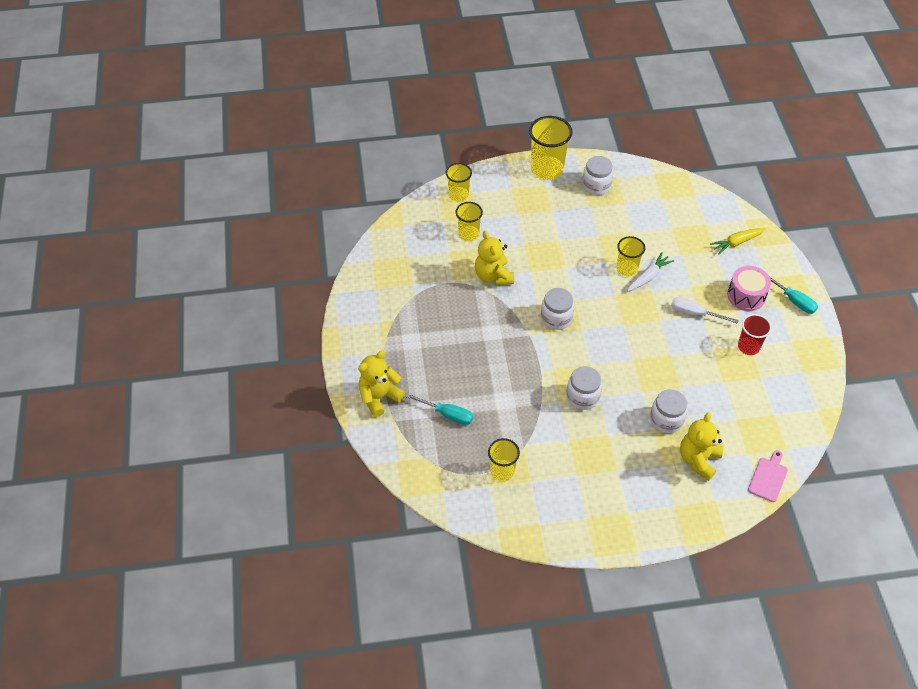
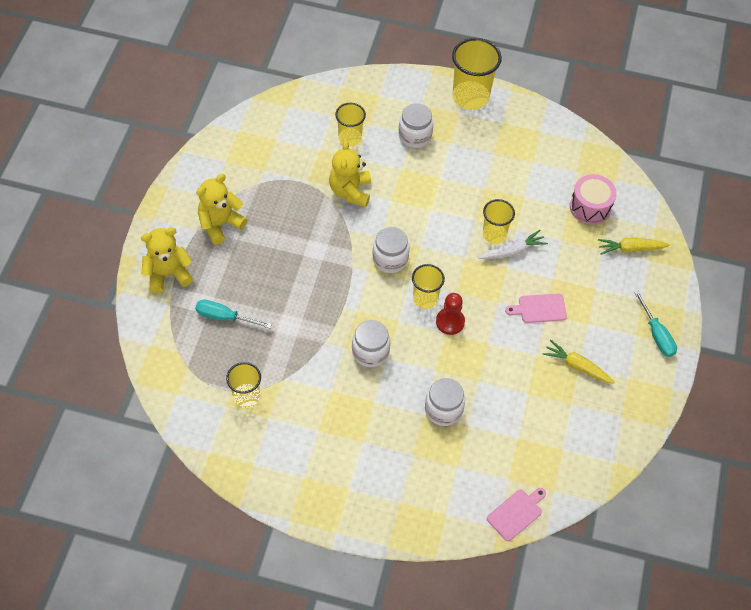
camera: 20 degrees right, 5 degrees up
turquoise screwdriver [405,393,473,425] -> turquoise screwdriver turned 150 degrees clockwise [195,300,272,328]
yellow cup [446,163,472,202] -> yellow cup moved to [412,264,445,309]
white jar [582,156,613,195] -> white jar moved to [399,103,433,148]
white screwdriver [671,297,739,324] -> pink cutting board [505,293,567,323]
yellow teddy bear [680,412,723,481] -> yellow teddy bear moved to [196,174,247,245]
pink drum [727,266,771,311] -> pink drum moved to [570,174,617,225]
red cup [738,314,772,355] -> yellow carrot [542,340,615,384]
none -> red pawn [436,293,465,335]

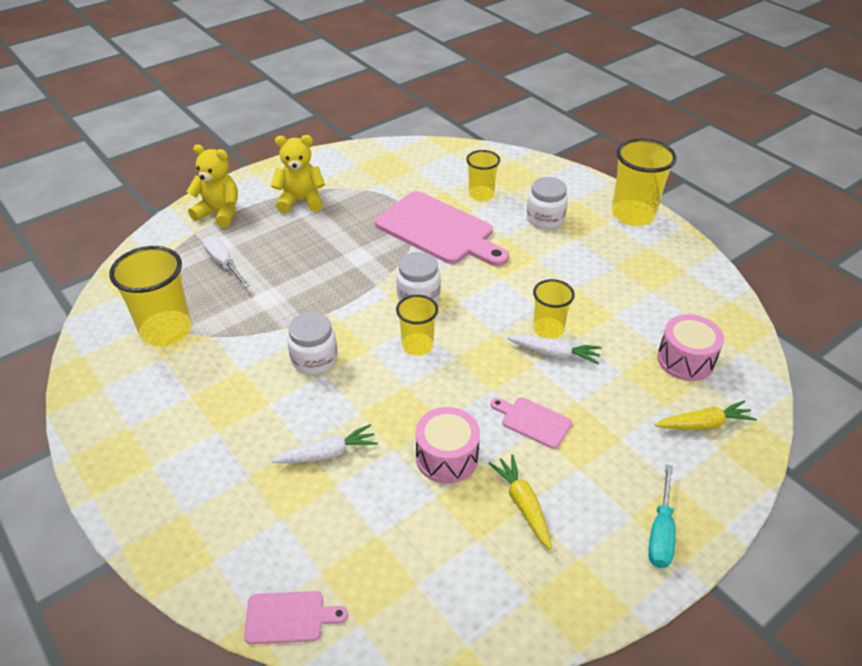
camera: 40 degrees right, 15 degrees down
turquoise screwdriver [195,300,272,328] -> white screwdriver [203,236,250,288]
yellow cup [226,362,261,408] -> yellow cup [109,246,192,346], size x1.65
yellow teddy bear [329,140,371,207] -> pink cutting board [375,191,509,266]
white jar [425,378,465,426] -> white carrot [271,424,378,463]
red pawn [436,293,465,335] -> none
yellow carrot [598,237,670,255] -> yellow carrot turned 135 degrees clockwise [654,400,757,430]
none -> pink drum [415,407,480,484]

